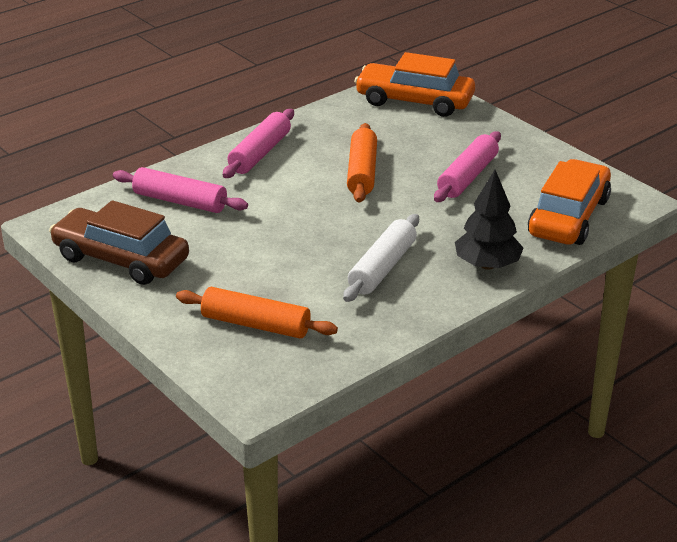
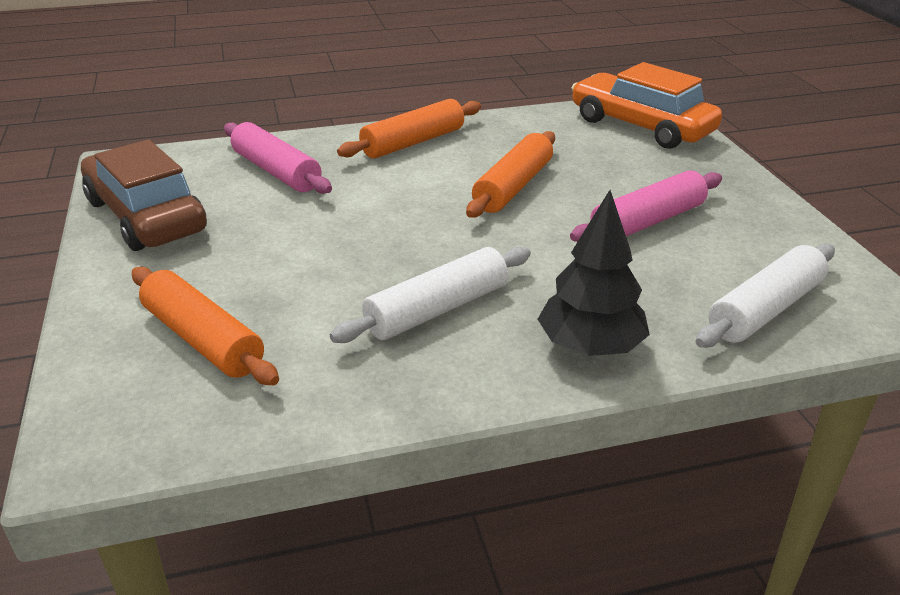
camera: 25 degrees right, 0 degrees up
pink rolling pin [223,109,294,178] -> orange rolling pin [337,99,481,159]
orange car [528,159,611,245] -> white rolling pin [695,243,835,348]

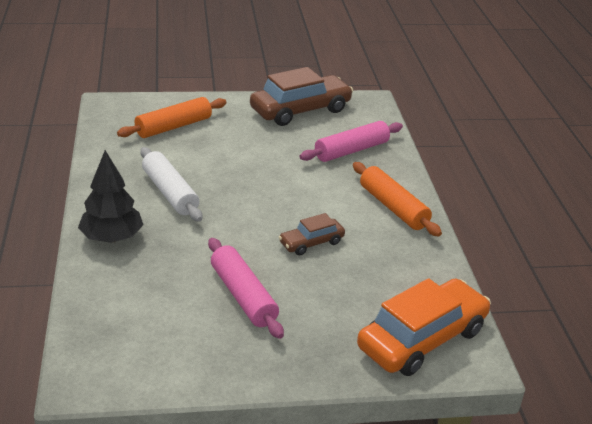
camera: 95 degrees right, 0 degrees up
orange rolling pin [466,131,555,218] -> brown car [279,213,345,255]
white rolling pin [695,243,835,348] -> none

